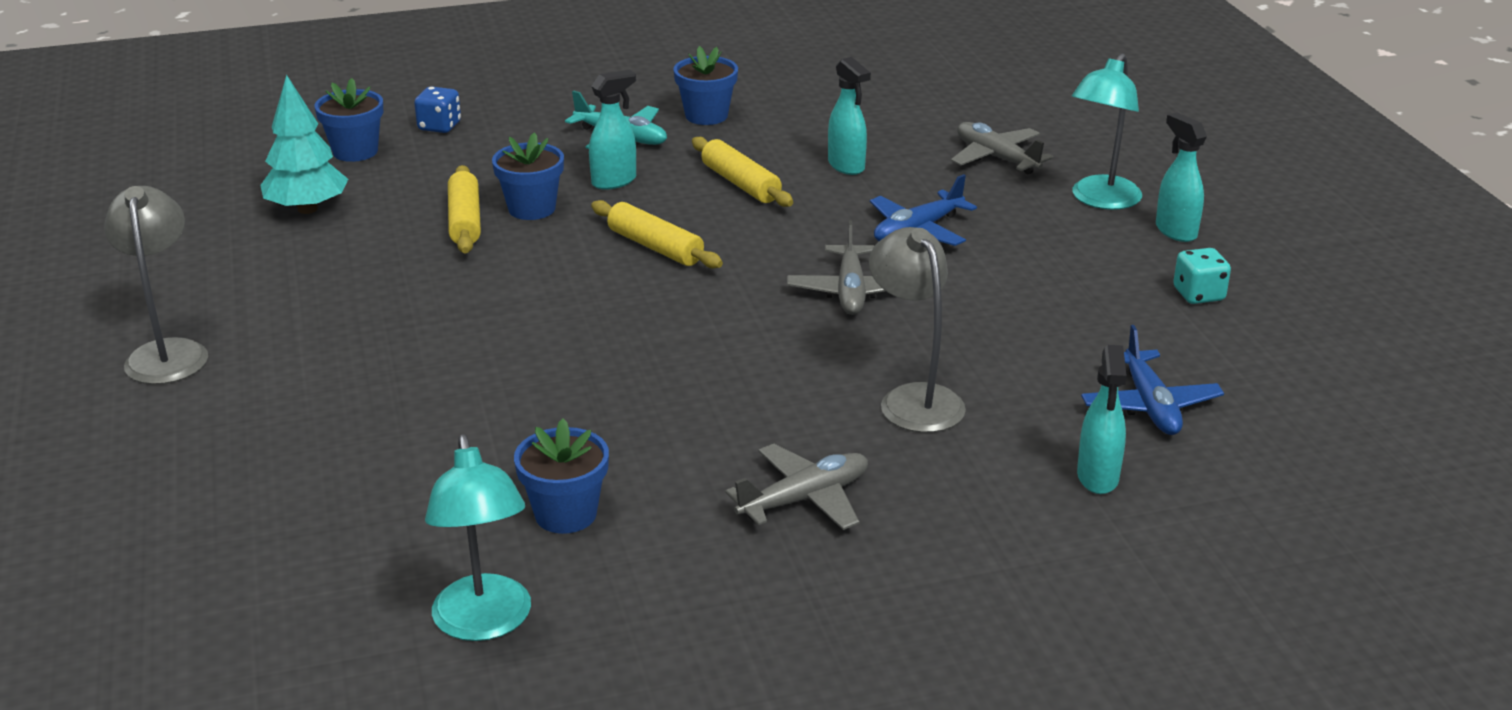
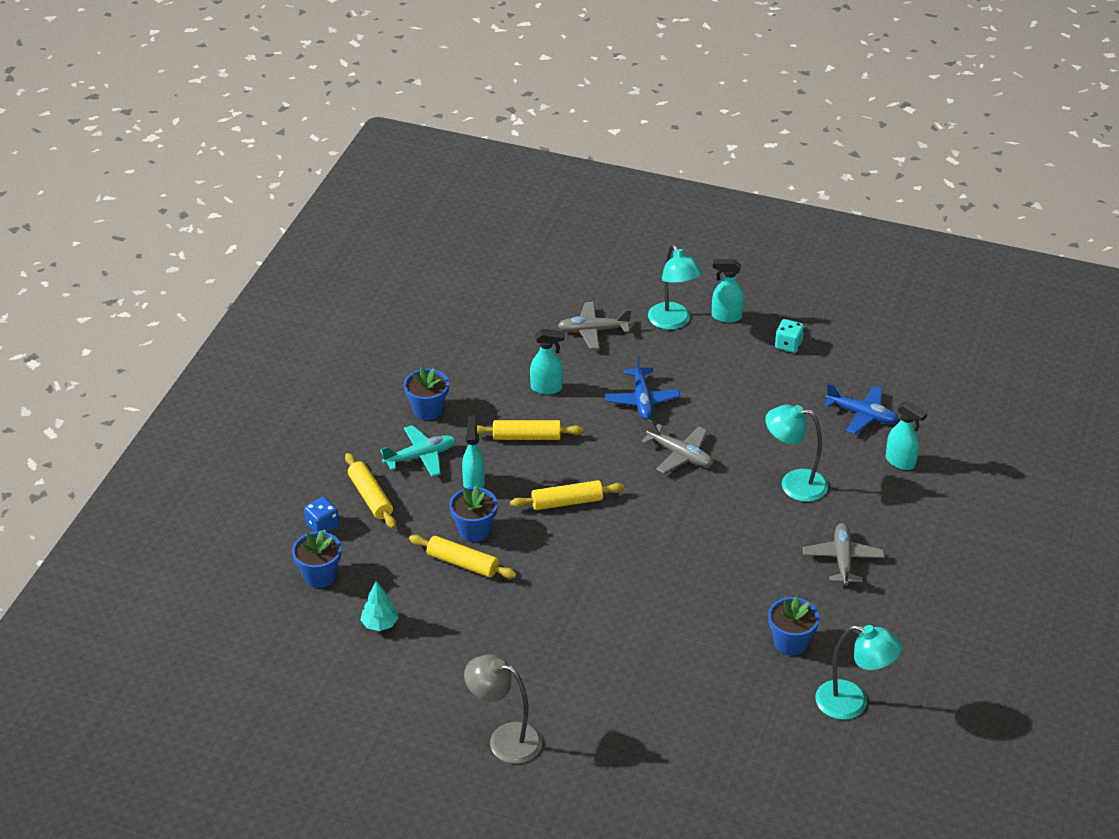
camera: 55 degrees left, 10 degrees up
turquoise tree [260,75,348,214] -> turquoise tree [360,581,398,631], size x0.63
grey lamp [869,227,966,433] -> turquoise lamp [765,405,828,502]
none -> yellow rolling pin [345,453,396,529]

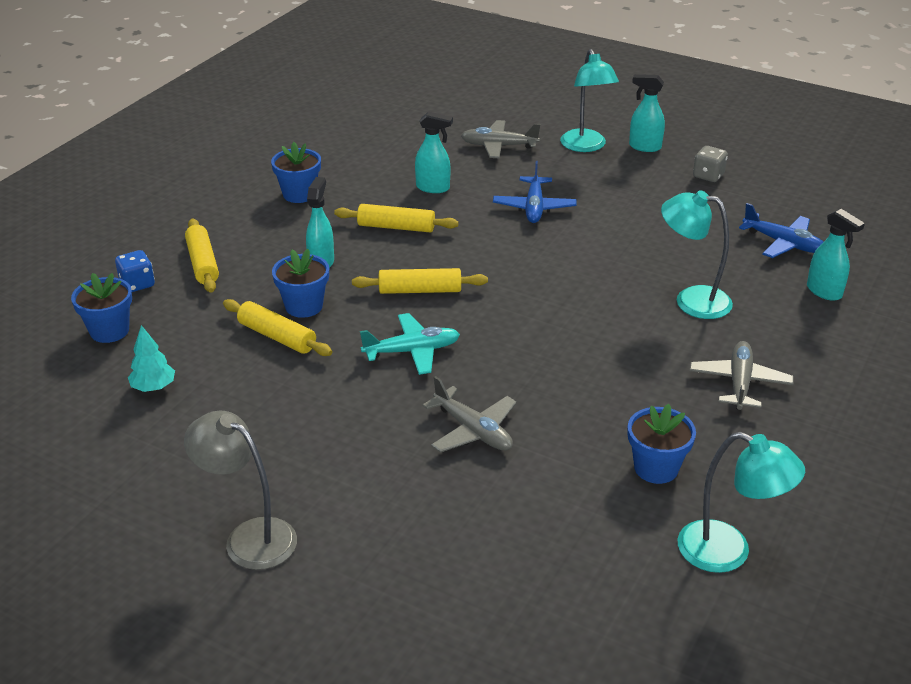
camera: 10 degrees right, 5 degrees down
turquoise plane [380,425,456,477] -> turquoise plane moved to [360,313,460,375]
grey plane [641,419,713,474] -> grey plane moved to [422,376,517,453]
turquoise dice [775,319,804,353] -> grey dice [693,146,728,182]

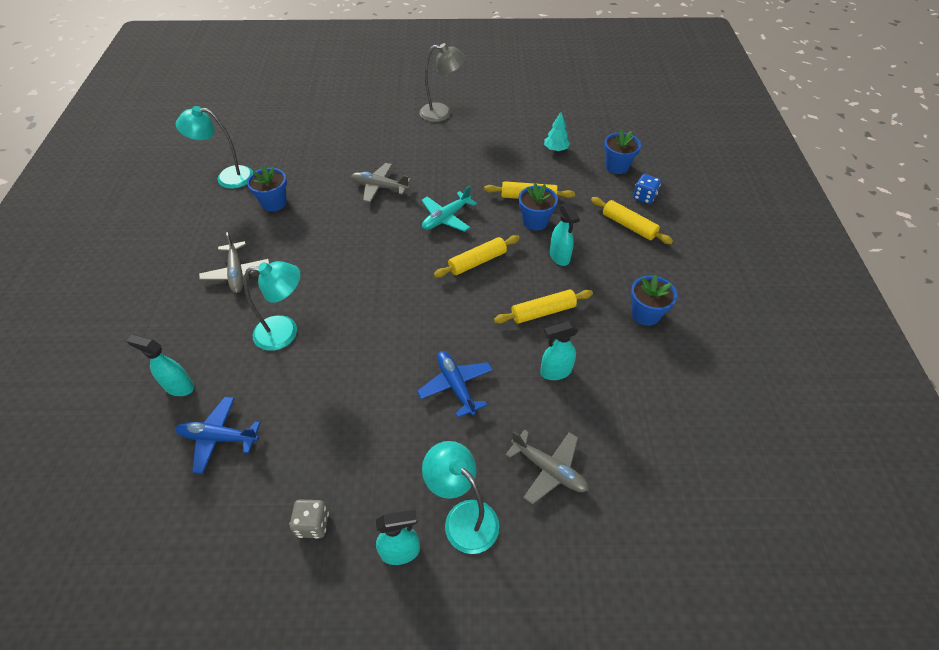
camera: 150 degrees right, 15 degrees up
grey plane [461,120,540,158] -> grey plane turned 60 degrees clockwise [505,429,588,504]

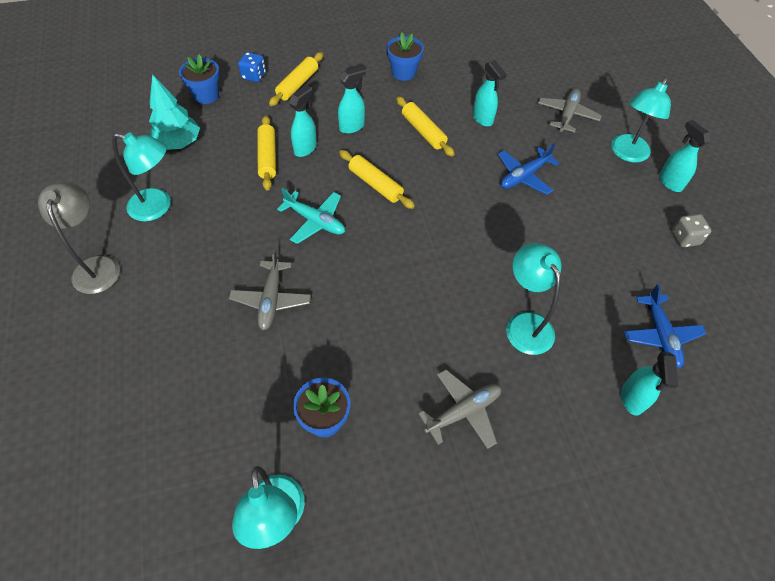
camera: 105 degrees left, 5 degrees up
blue flower pot [519,183,558,230] -> turquoise spray bottle [289,85,317,157]
turquoise tree [544,112,570,152] -> turquoise tree [149,74,200,150], size x1.60
none -> turquoise lamp [112,132,171,221]

